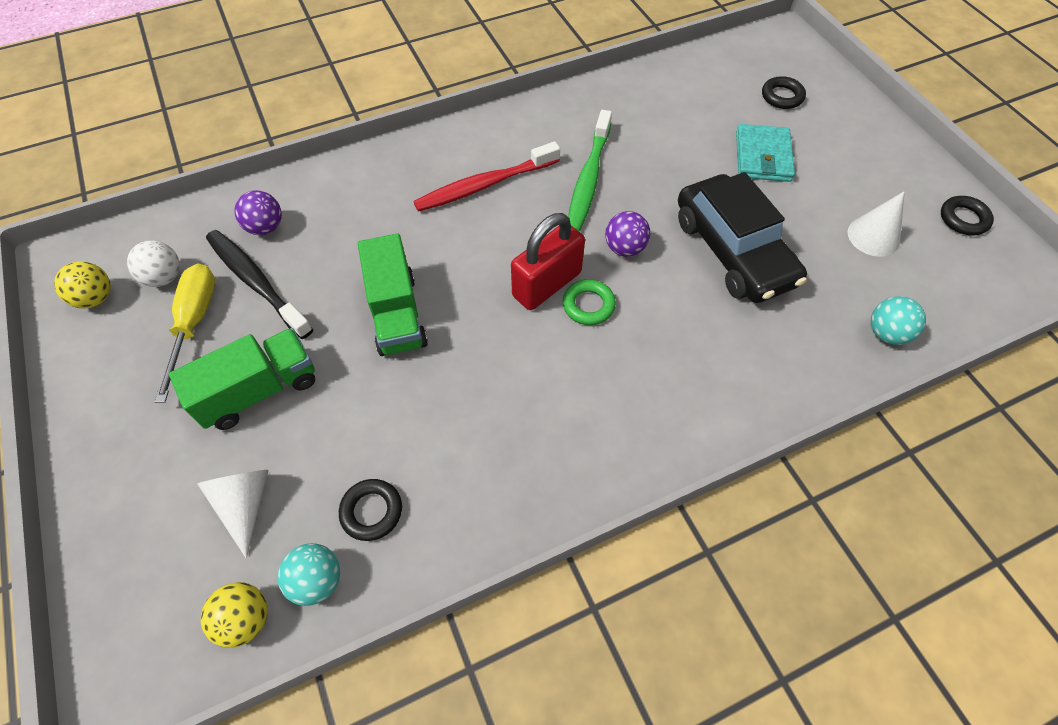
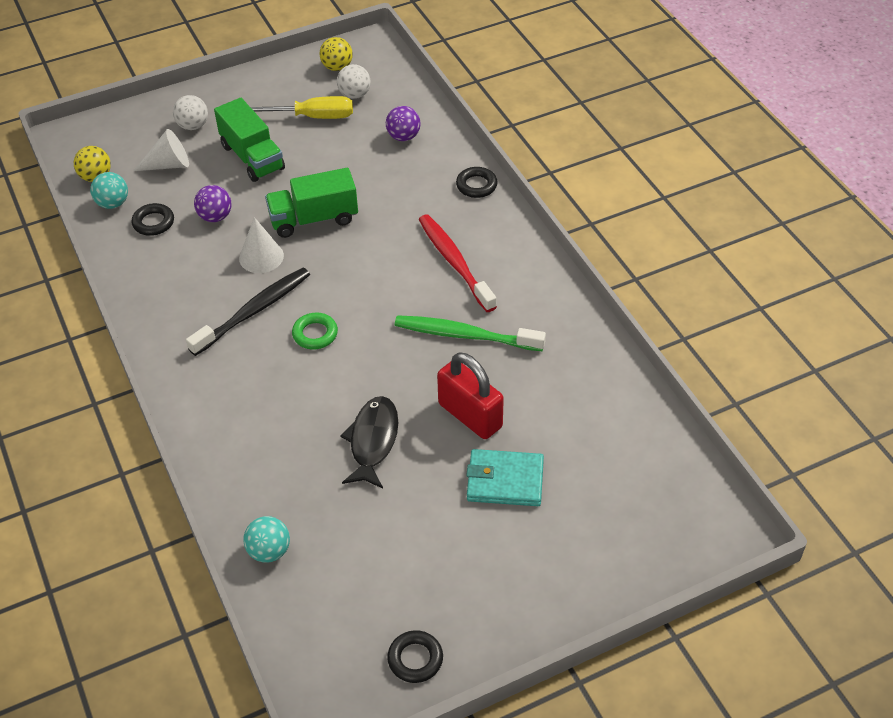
camera: 90 degrees right, 10 degrees down
black toothbrush [206,230,313,339] -> black toothbrush moved to [186,268,310,356]
red padlock [511,213,585,310] -> red padlock moved to [437,352,504,439]
purple ball [605,211,650,257] -> purple ball moved to [194,185,231,222]
black car [678,172,807,303] -> black fish [340,396,398,488]
black ring [762,76,806,109] -> black ring moved to [456,167,498,198]
white cone [847,191,905,257] -> white cone moved to [239,217,284,273]
none -> white ball [173,95,208,130]

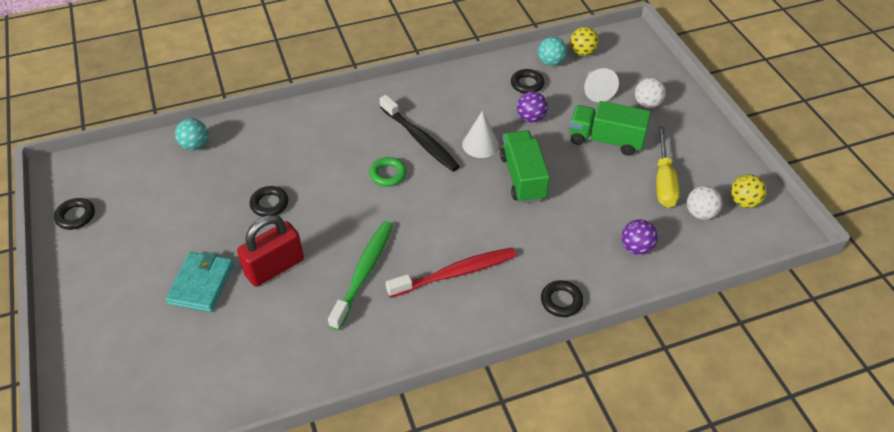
camera: 95 degrees right, 0 degrees up
green truck [214,98,285,182] -> green truck turned 45 degrees clockwise [569,101,651,156]
black fish [340,396,398,488] -> black ring [250,186,288,217]

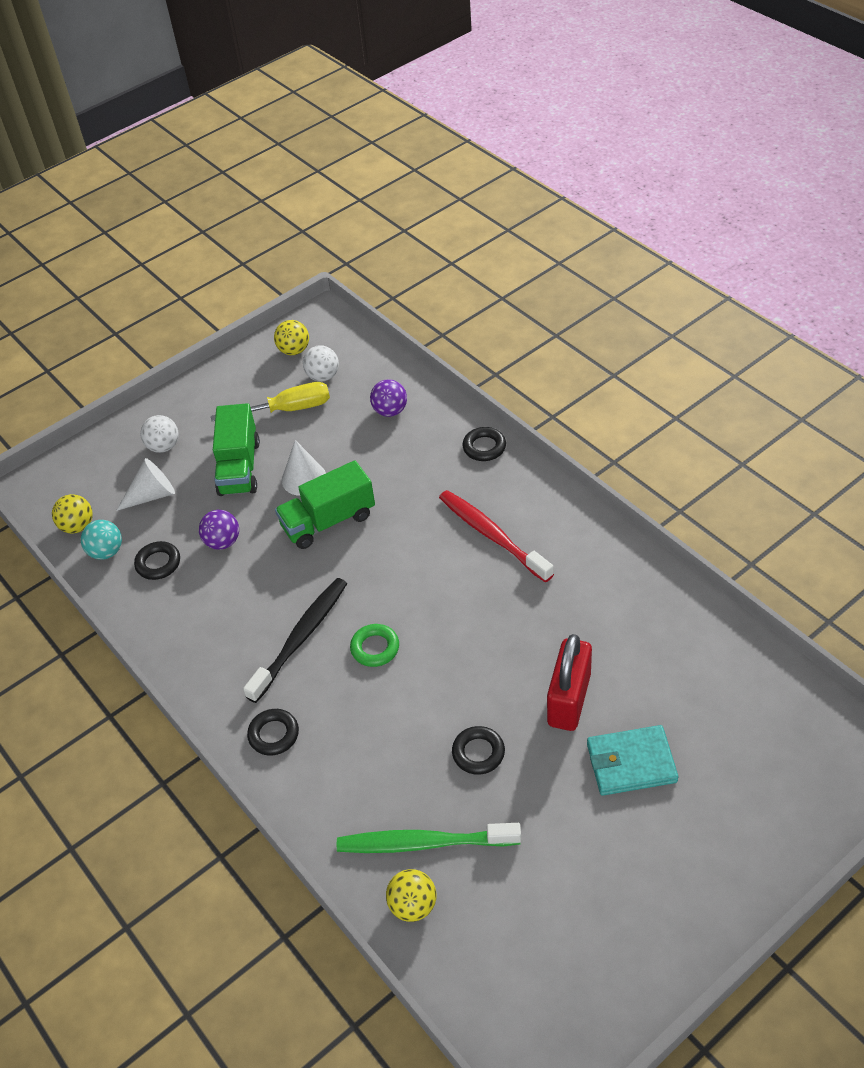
camera: 105 degrees left, 0 degrees up
black ring [54,198,95,230] -> black ring moved to [247,709,299,756]
turquoise ball [175,118,208,150] -> yellow ball [386,869,436,922]
red padlock [237,215,304,287] -> red padlock turned 75 degrees clockwise [547,634,592,731]
green toothbrush [328,221,393,330] -> green toothbrush moved to [337,823,521,853]
white cone [462,111,499,158] -> white cone moved to [282,440,326,496]

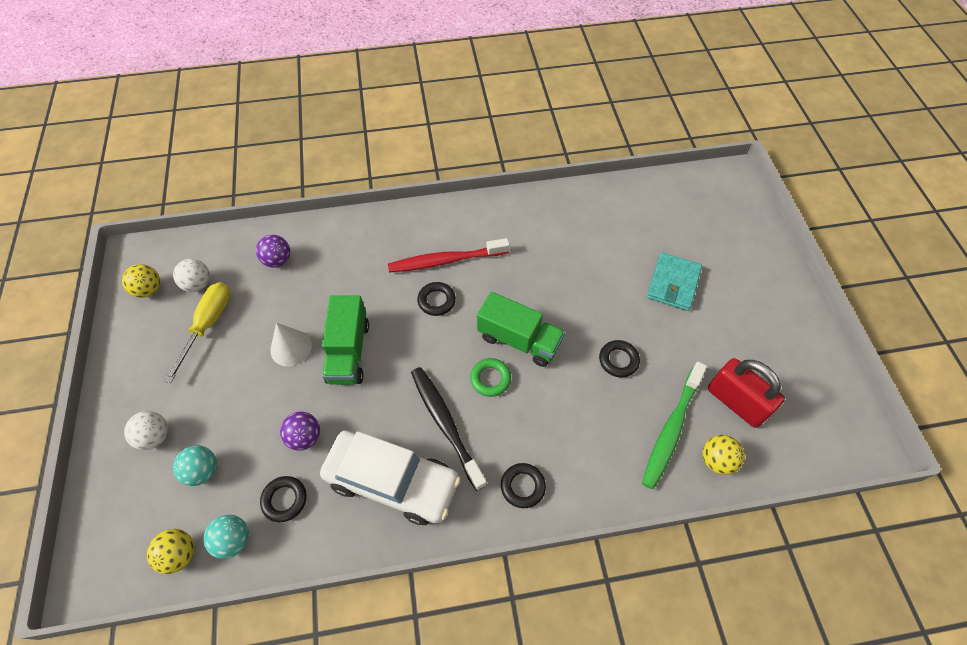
camera: 65 degrees left, 10 degrees up
white cone [116,458,175,511] -> turquoise ball [173,445,217,486]
green truck [213,403,260,496] -> green truck moved to [477,292,565,367]
black ring [462,427,506,461] -> black ring moved to [417,282,456,316]
red padlock [547,634,592,731] -> red padlock moved to [708,358,785,428]
none -> white car [320,431,461,525]

